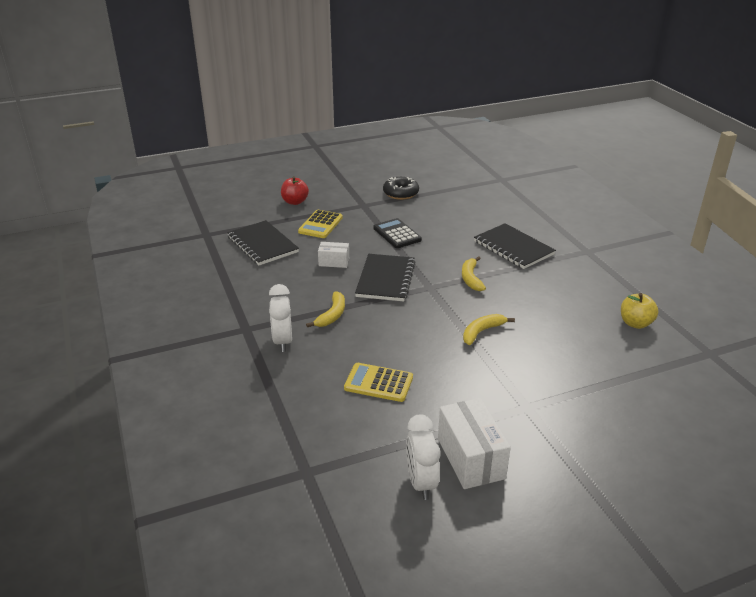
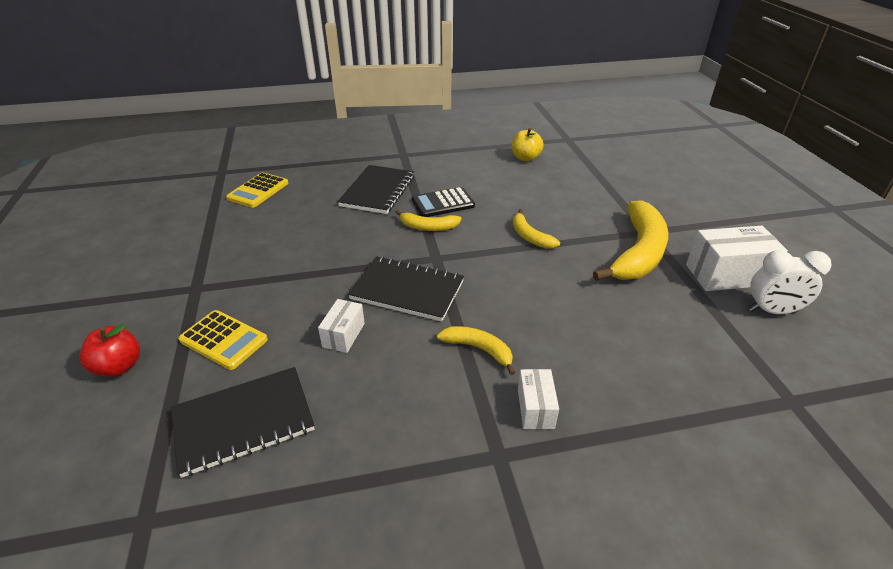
camera: 80 degrees left, 5 degrees up
white clock [269,284,292,352] -> white box [518,369,559,429]
yellow calculator [344,363,413,402] -> yellow calculator moved to [226,172,288,208]
black calculator [373,218,422,248] -> black calculator moved to [412,187,475,217]
black donut [383,177,419,200] -> none
black notebook [474,223,556,269] -> black notebook turned 45 degrees counterclockwise [337,165,414,214]
none -> yellow banana [593,200,668,281]

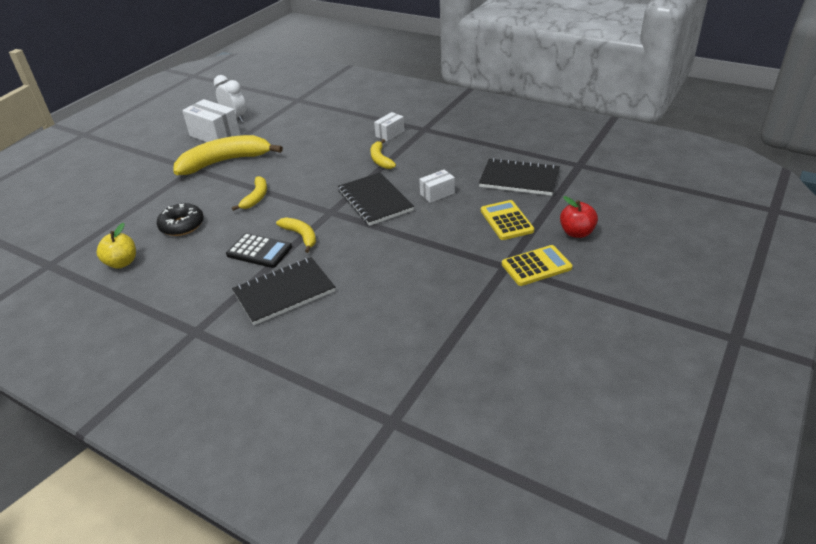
camera: 135 degrees left, 0 degrees up
yellow calculator [226,172,288,208] -> yellow calculator moved to [502,245,572,286]
none -> black donut [157,203,204,236]

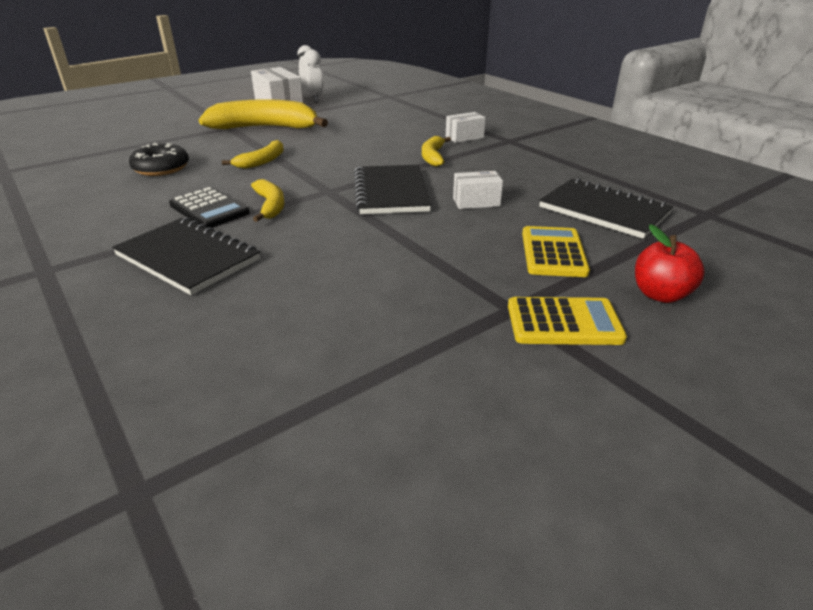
camera: 20 degrees right, 5 degrees down
yellow apple [96,223,136,269] -> none
black notebook [232,257,335,325] -> black notebook turned 45 degrees clockwise [112,217,260,295]

